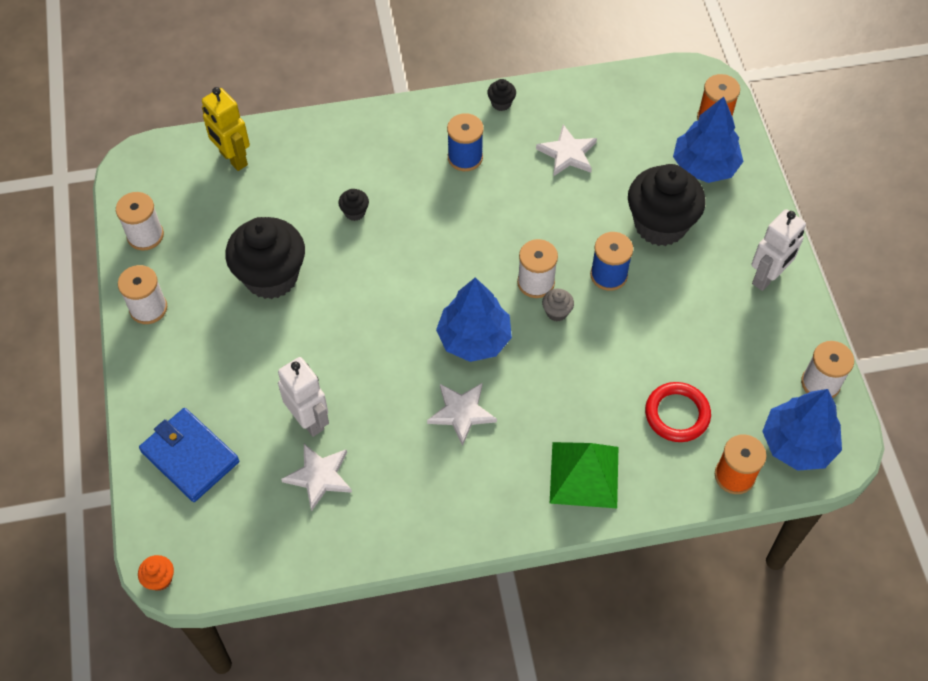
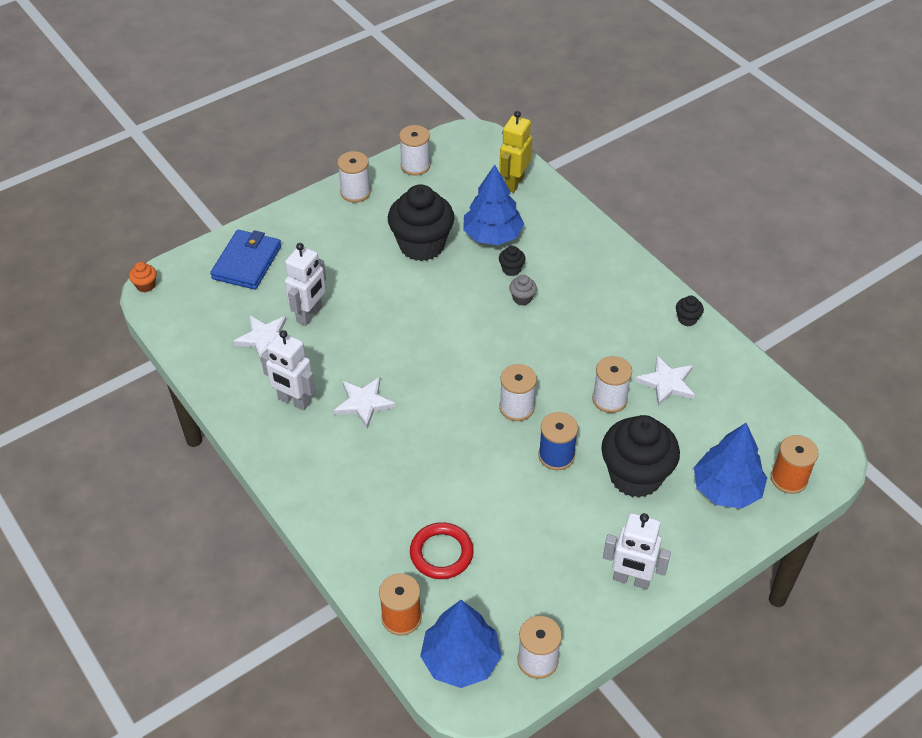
camera: 65 degrees right, 10 degrees down
blue tree [436,277,512,362] -> blue tree moved to [463,165,524,245]
blue spool [447,113,484,171] -> none
grey cupcake [542,289,574,321] -> grey cupcake moved to [509,275,537,305]
green pyramid [550,442,618,508] -> none
none -> white robot [261,330,315,411]
none -> white spool [592,356,632,413]

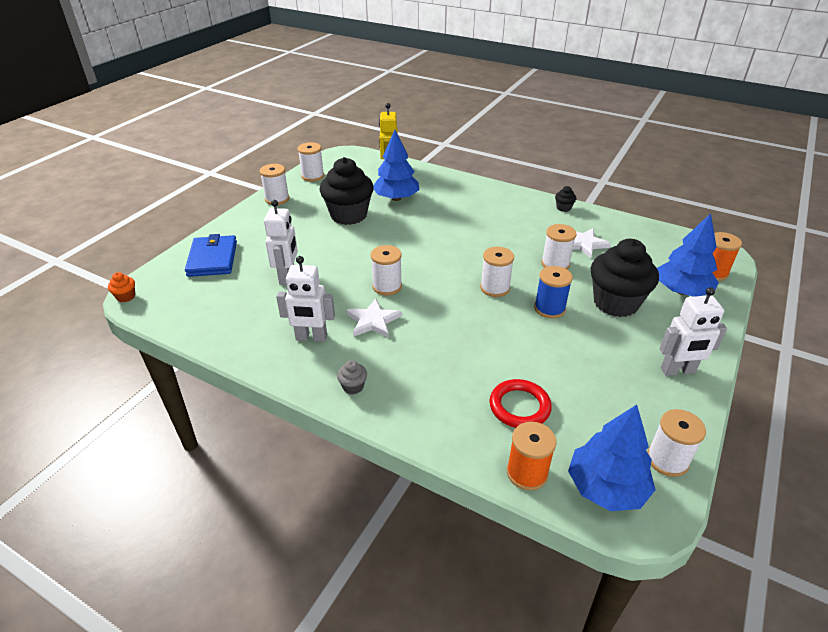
camera: 25 degrees left, 10 degrees down
white star [234,316,286,362] -> none
black cupcake [499,246,526,276] -> none
grey cupcake [509,275,537,305] -> grey cupcake moved to [337,360,367,394]
none -> white spool [371,245,402,295]

